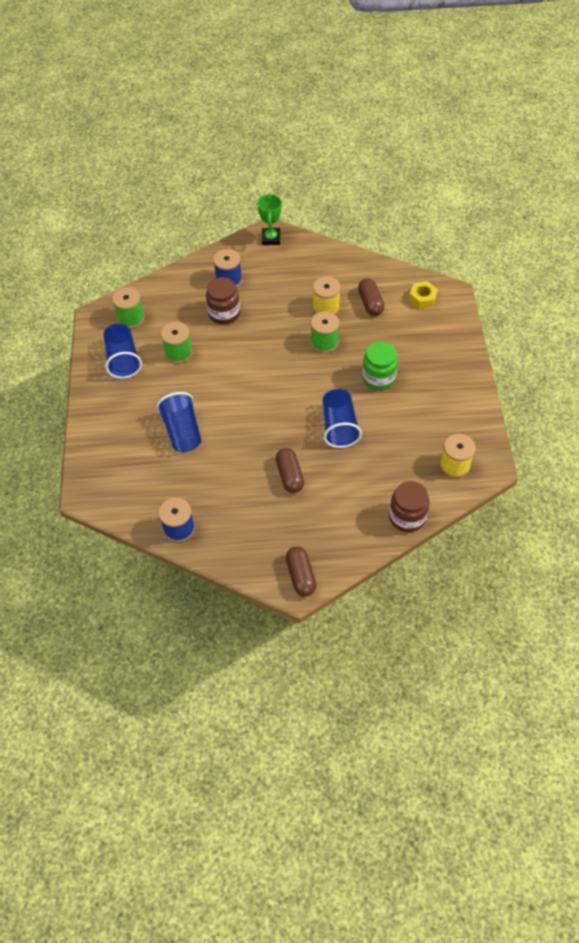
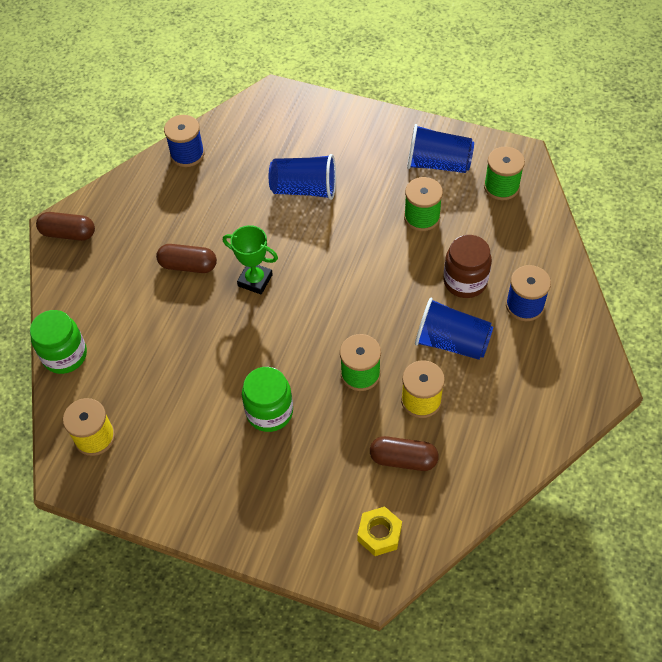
camera: 115 degrees right, 0 degrees up
green trophy [257,193,282,245] -> green trophy moved to [223,225,278,294]
blue cup [323,389,362,448] -> blue cup moved to [415,298,493,360]
brown jar [389,481,430,532] -> green jar [30,310,87,374]

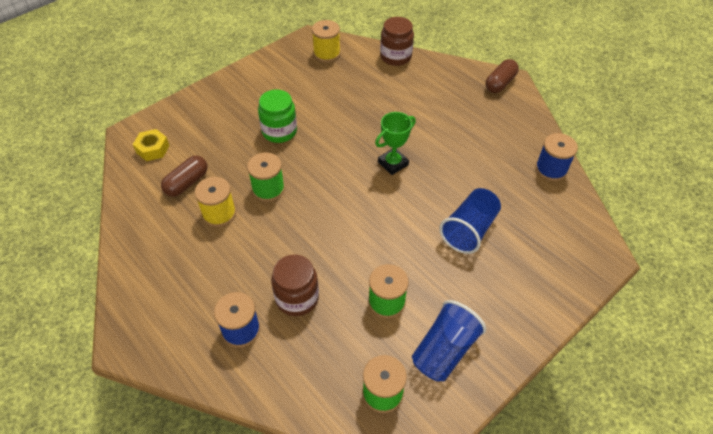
camera: 115 degrees right, 5 degrees down
green jar [30,310,87,374] -> brown jar [380,17,414,66]
brown capsule [156,244,217,273] -> none
blue cup [415,298,493,360] -> none

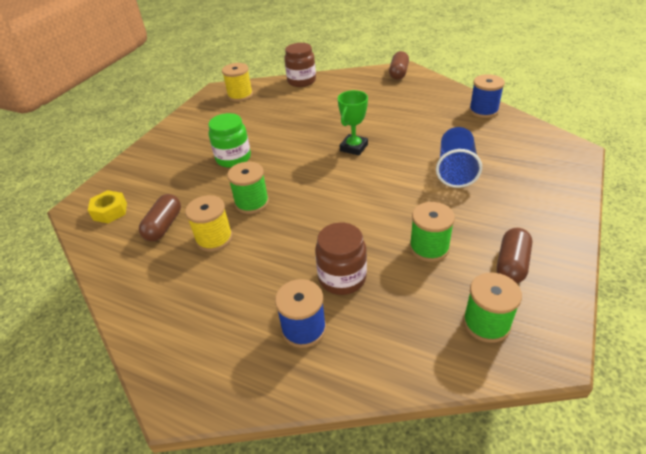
camera: 20 degrees left, 10 degrees down
blue cup [412,300,486,382] -> brown capsule [497,228,532,283]

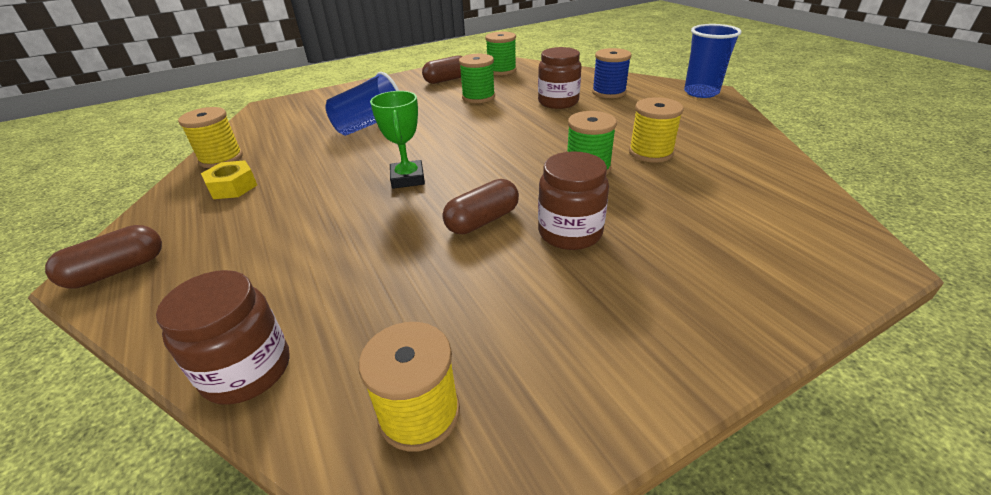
camera: 145 degrees left, 5 degrees down
yellow nut [88,190,127,223] -> yellow nut moved to [201,160,257,199]
brown capsule [139,194,181,241] -> brown capsule moved to [442,179,519,234]
green jar [208,113,251,168] -> brown jar [538,151,609,250]
green trophy [338,90,368,156] -> green trophy turned 75 degrees counterclockwise [370,91,425,189]
blue spool [469,74,505,118] -> yellow spool [178,107,243,168]
none -> blue cup [684,24,742,98]

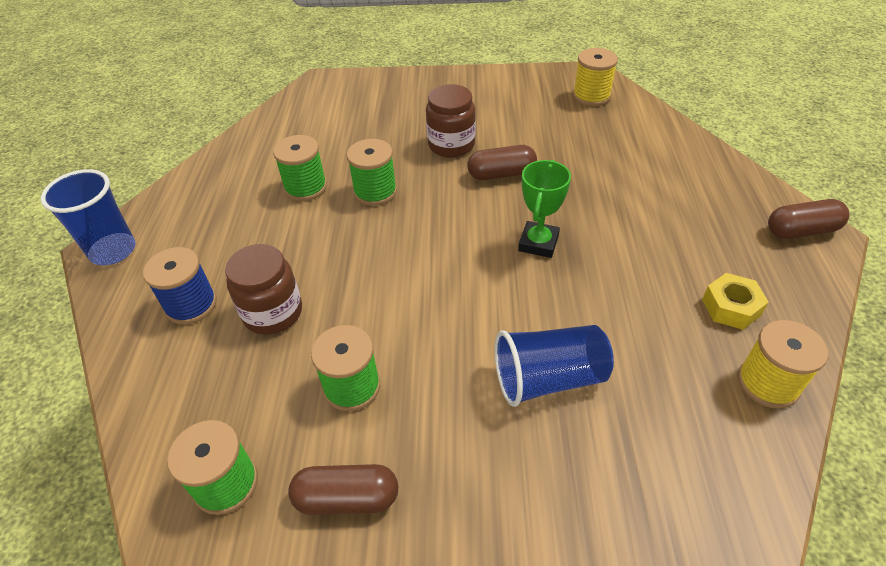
camera: 150 degrees left, 10 degrees up
brown jar [156,270,290,405] -> none
yellow spool [629,97,684,163] -> green spool [273,135,327,201]

